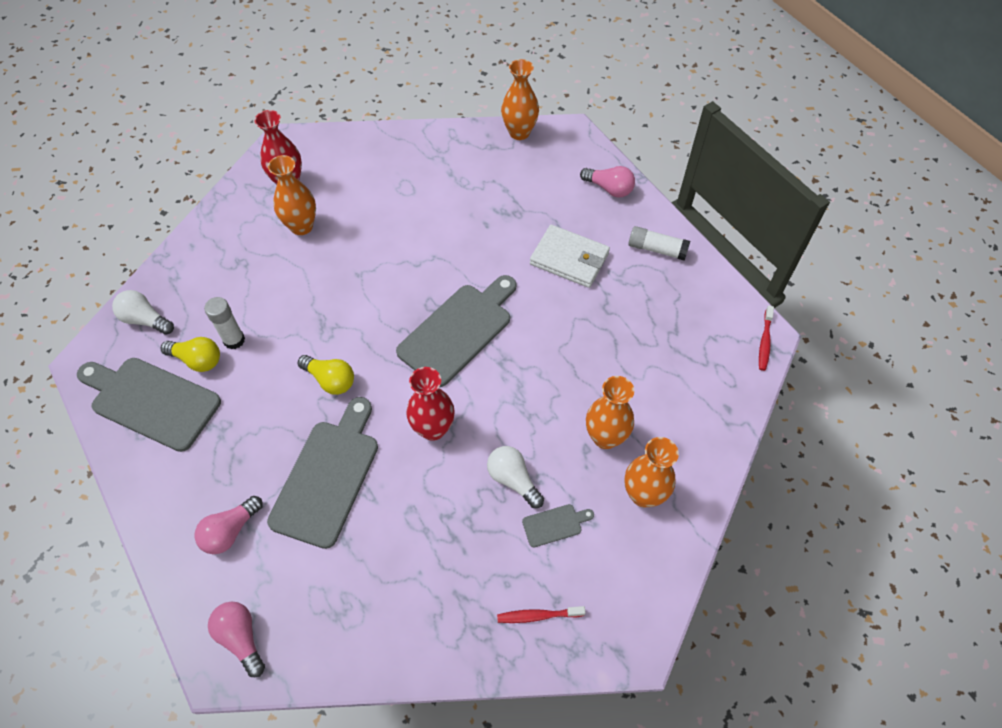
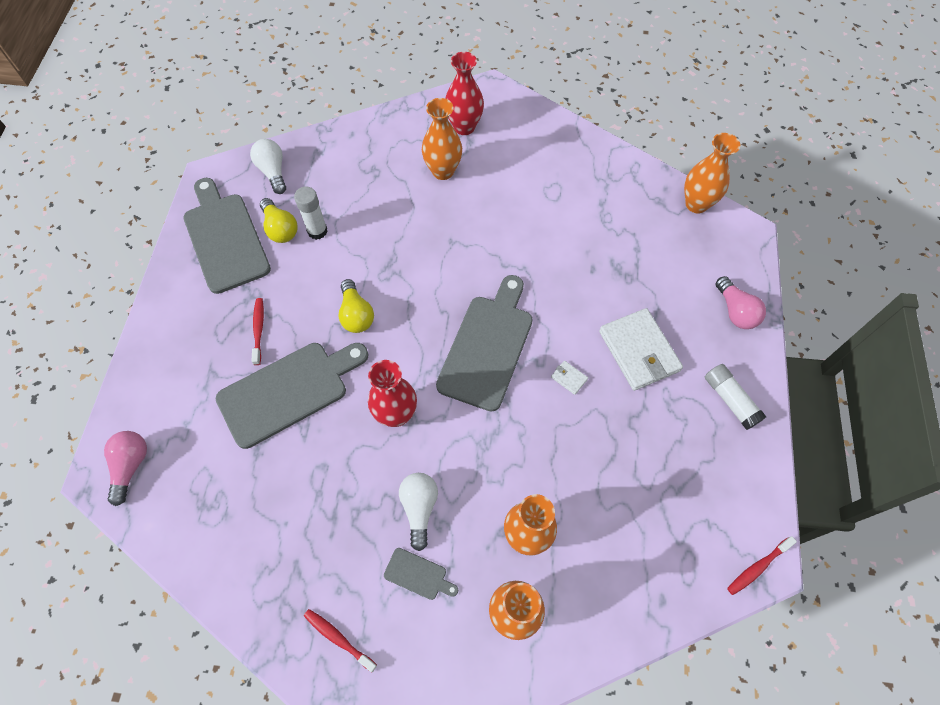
camera: 40 degrees right, 5 degrees up
pink light bulb [194,496,263,554] -> none
grey cutting board [396,275,517,387] -> grey cutting board turned 60 degrees counterclockwise [436,275,533,412]
none -> red toothbrush [252,298,264,365]
none -> white wallet [551,361,588,395]

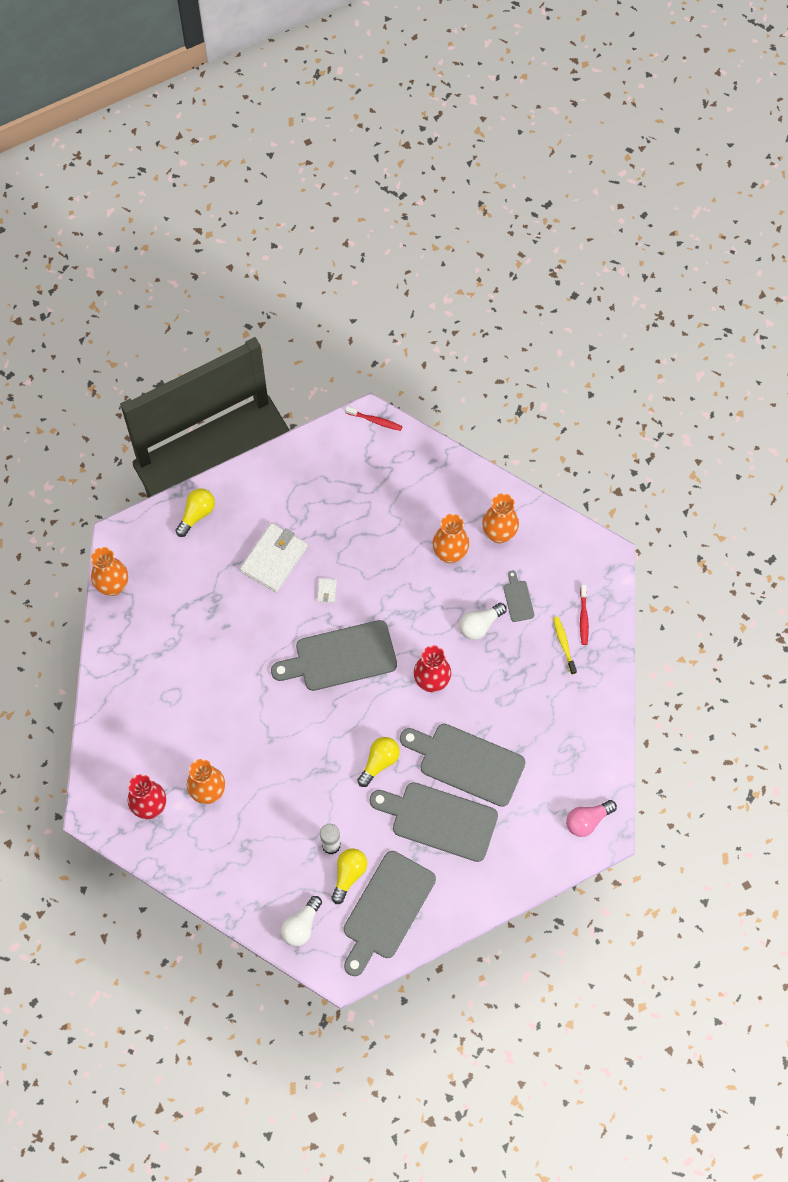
camera: 125 degrees left, 5 degrees up
red toothbrush [252,298,264,365] -> grey cutting board [369,782,498,862]
white glue stick [705,364,766,430] -> none
pink light bulb [716,276,766,329] -> yellow light bulb [175,488,215,537]
none -> yellow toothbrush [553,617,577,675]

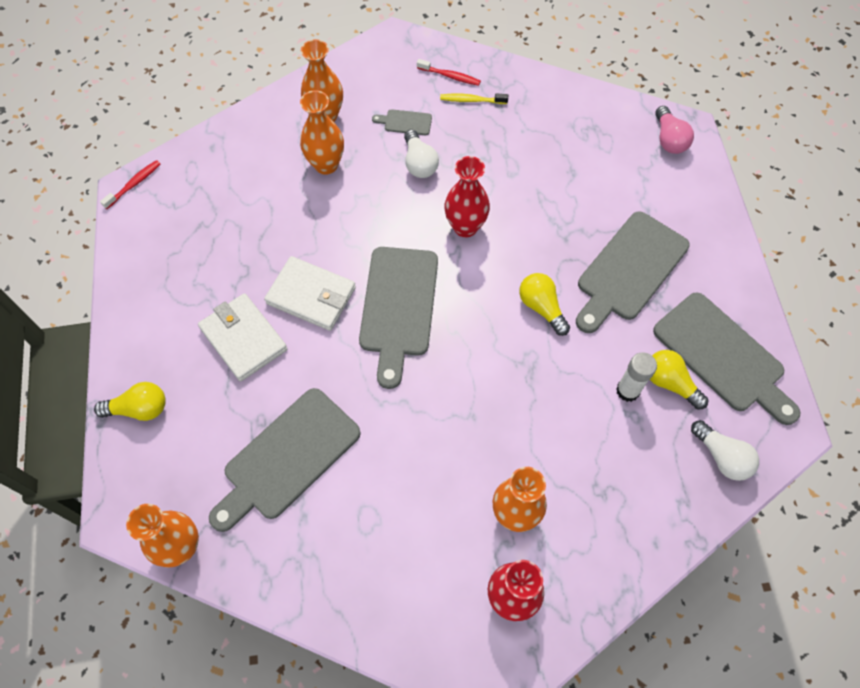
camera: 70 degrees left, 5 degrees down
yellow light bulb [175,488,215,537] -> yellow light bulb turned 120 degrees clockwise [94,382,166,421]
white wallet [317,578,337,603] -> white wallet [264,256,356,331], size x2.46
grey cutting board [400,724,526,807] -> grey cutting board moved to [209,388,361,532]

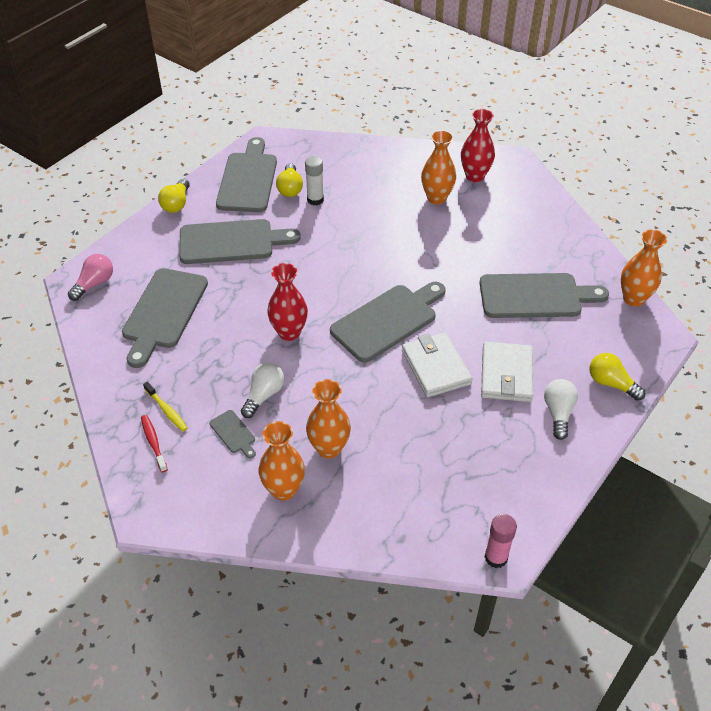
camera: 135 degrees left, 15 degrees down
red toothbrush [100,160,160,209] -> pink glue stick [484,514,517,568]
yellow light bulb [519,273,570,336] -> yellow light bulb moved to [158,179,190,213]
white light bulb [691,420,759,481] -> white light bulb moved to [544,379,578,440]
none -> grey cutting board [122,268,208,368]

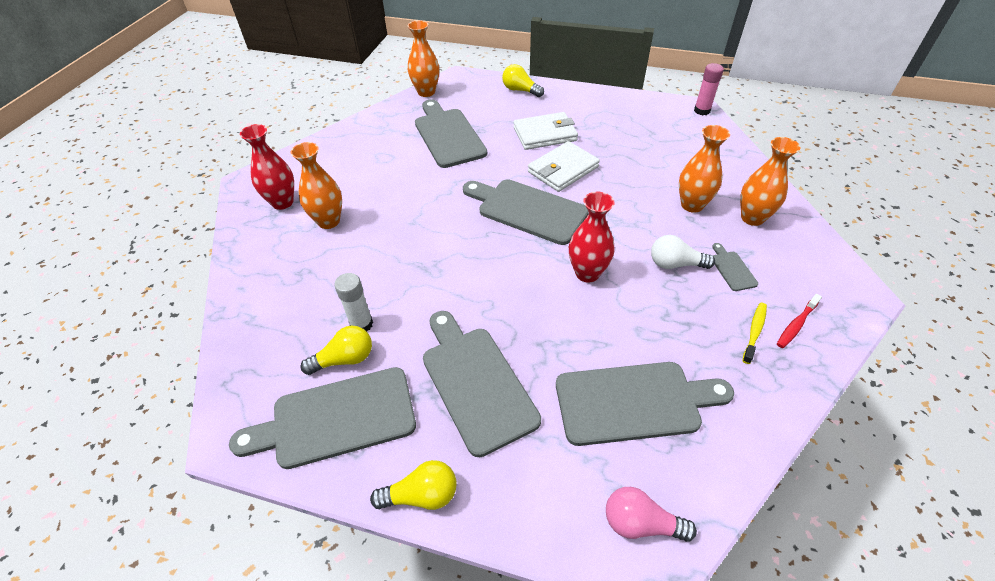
camera: 110 degrees left, 0 degrees up
grey cutting board [209,410,256,458] -> grey cutting board turned 45 degrees counterclockwise [712,243,758,291]
white light bulb [544,379,578,440] -> none
yellow light bulb [590,353,645,401] -> yellow light bulb turned 105 degrees clockwise [502,64,544,97]

